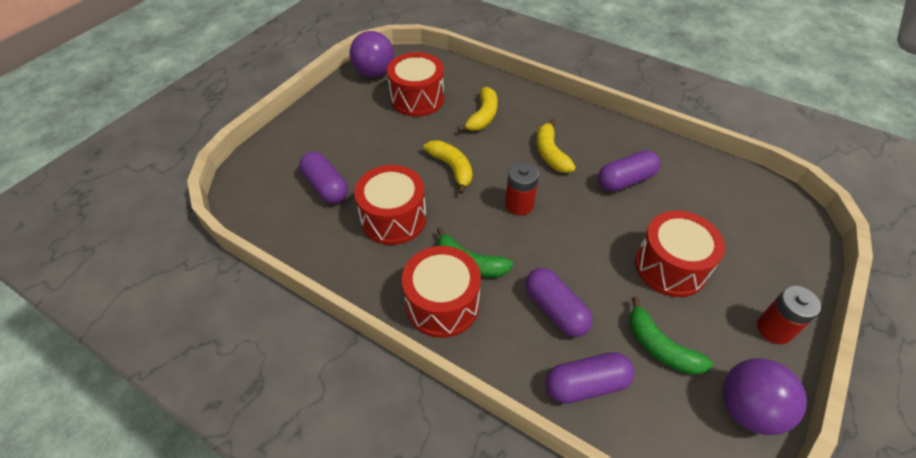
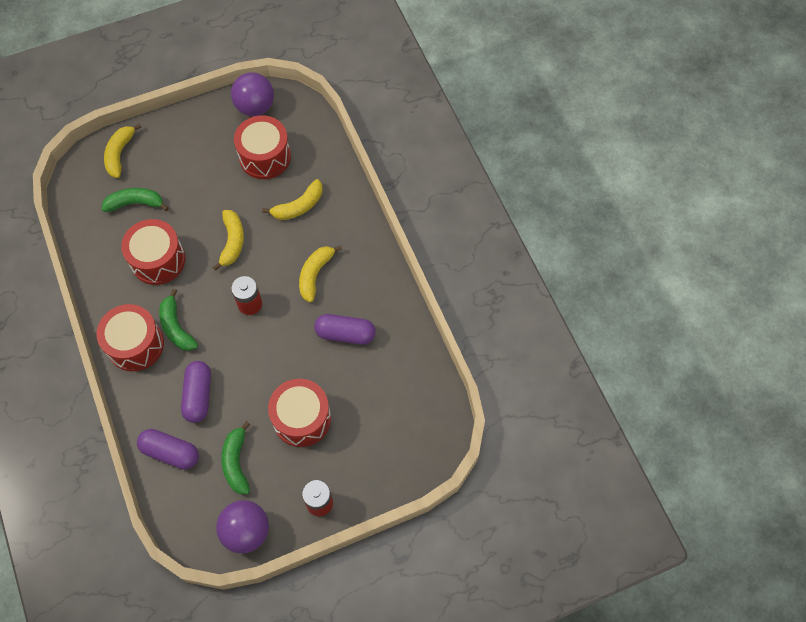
camera: 35 degrees right, 15 degrees up
purple capsule [299,151,348,204] -> green banana [101,188,169,212]
none -> yellow banana [104,124,141,178]

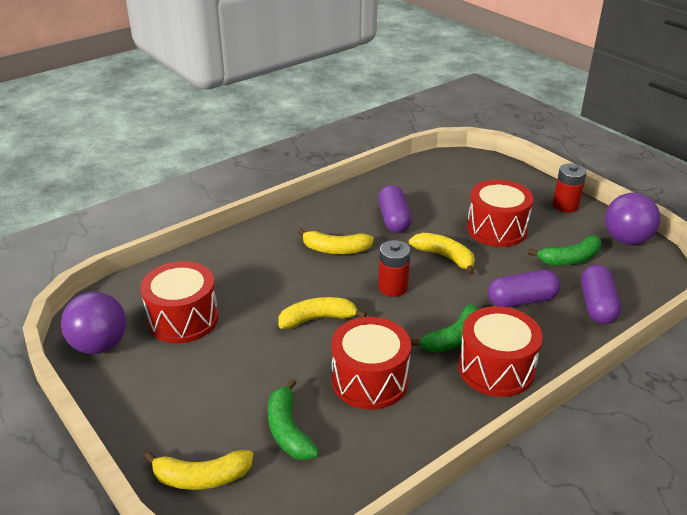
camera: 105 degrees left, 30 degrees down
yellow banana [262,179,322,220] -> yellow banana moved to [409,233,475,275]

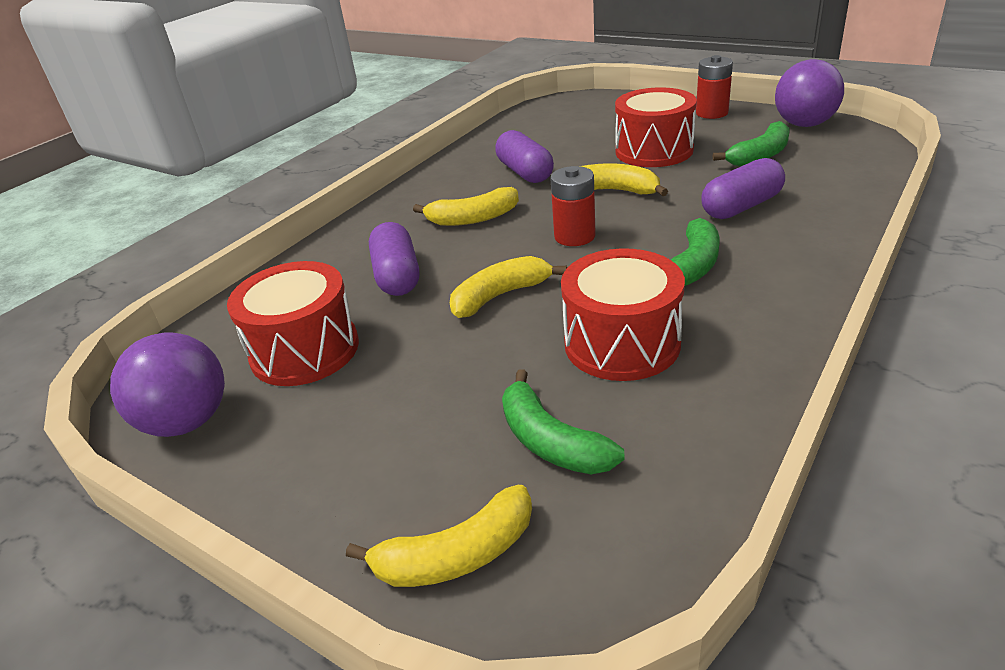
camera: 15 degrees left, 0 degrees up
red drum [458,306,543,397] -> none
purple capsule [581,265,621,324] -> purple capsule moved to [369,222,419,296]

